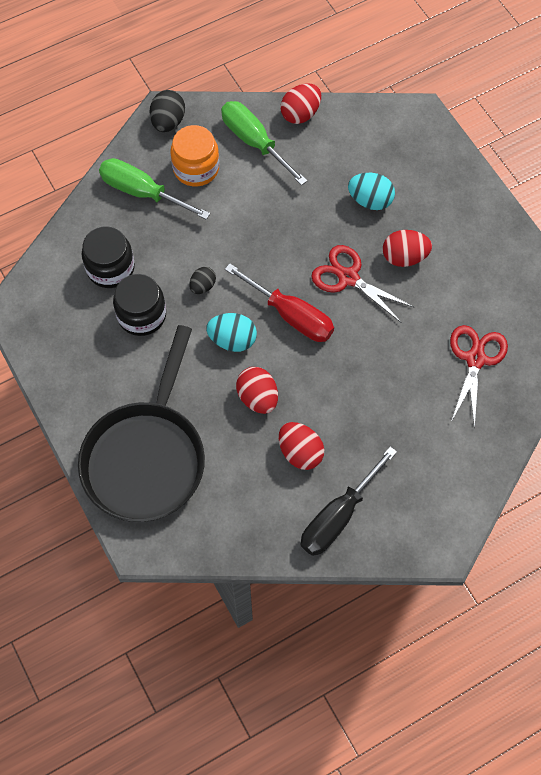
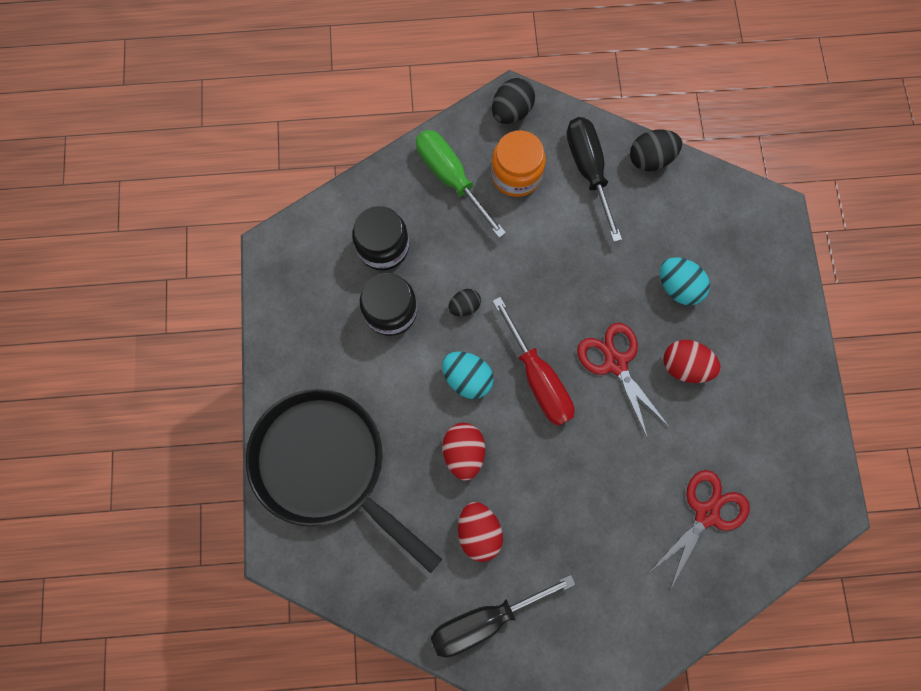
camera: 25 degrees right, 10 degrees up
black pan [78,325,205,522] -> black pan turned 90 degrees clockwise [246,389,442,573]
green screwdriver [221,101,307,186] -> black screwdriver [567,117,622,242]
red egg [281,83,321,124] -> black egg [630,129,682,171]

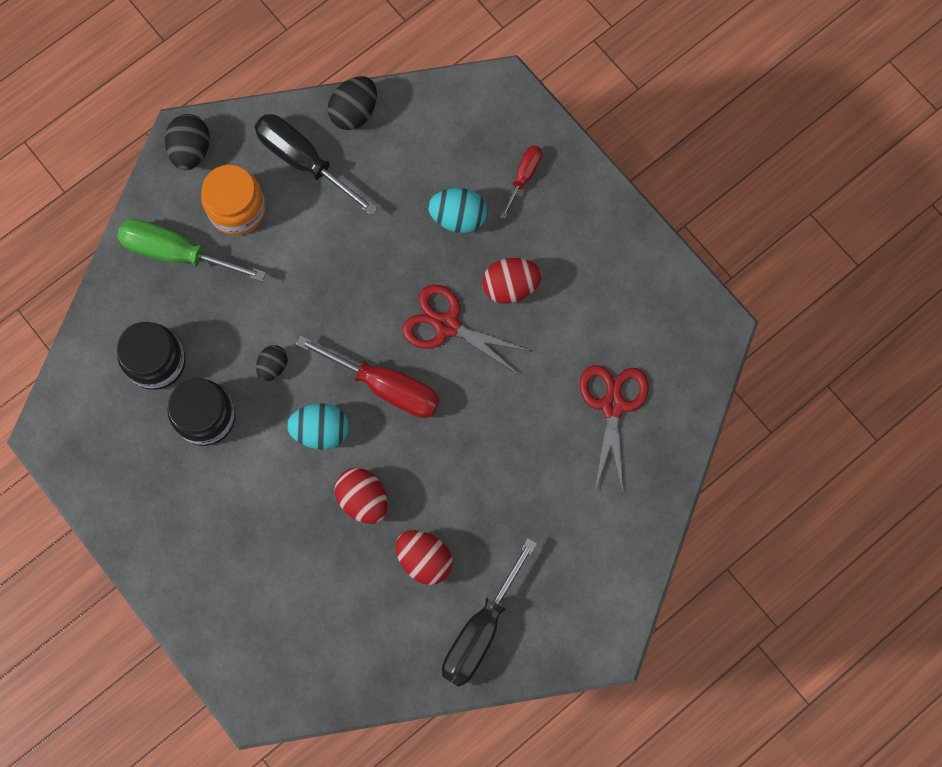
camera: 35 degrees left, 0 degrees up
black pan [246,389,442,573] -> none
none -> red screwdriver [500,145,542,219]

